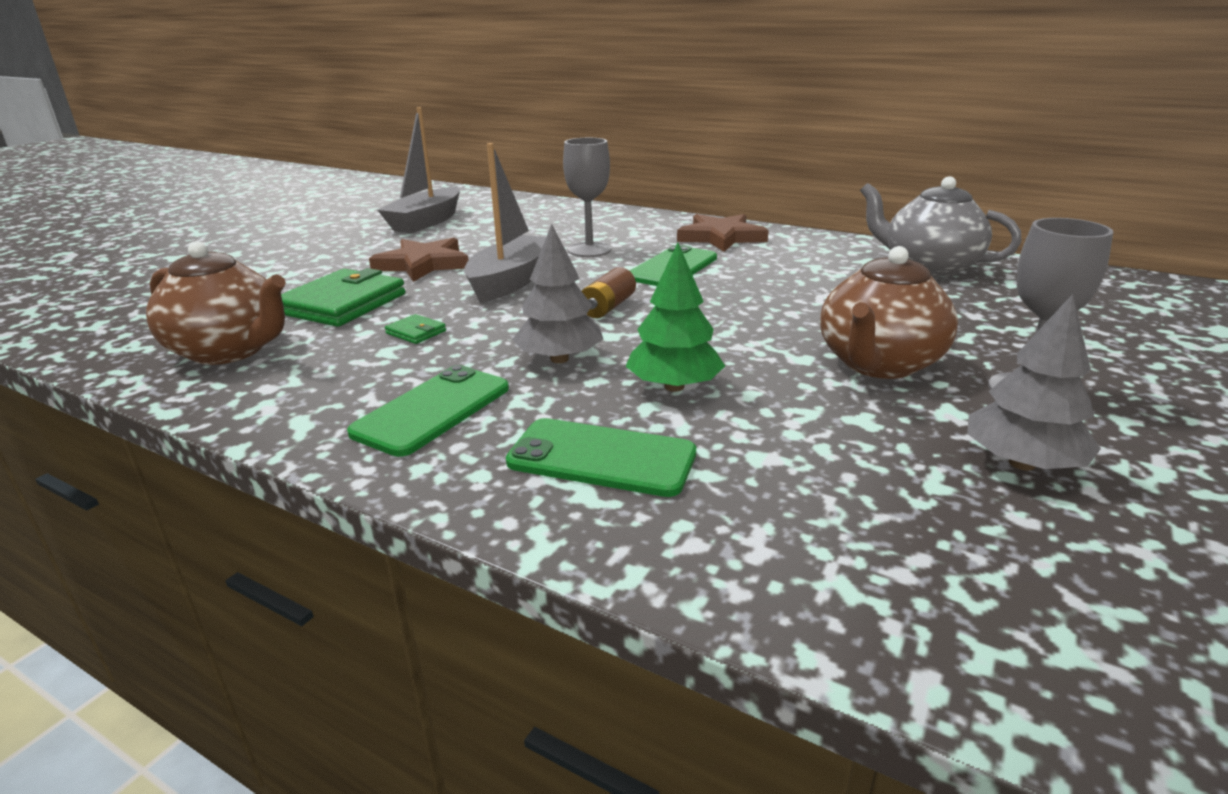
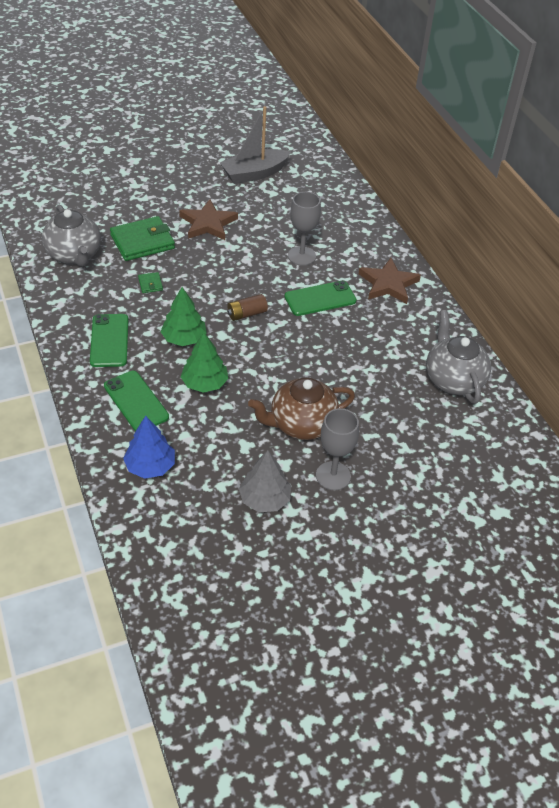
camera: 35 degrees right, 20 degrees up
brown teapot [146,241,286,365] -> grey teapot [42,204,101,267]
green phone [347,365,509,457] -> green phone turned 75 degrees counterclockwise [90,314,128,367]
grey boat [464,143,546,303] -> none
grey tree [512,224,603,363] -> green tree [161,287,207,346]
none -> blue tree [123,416,175,479]

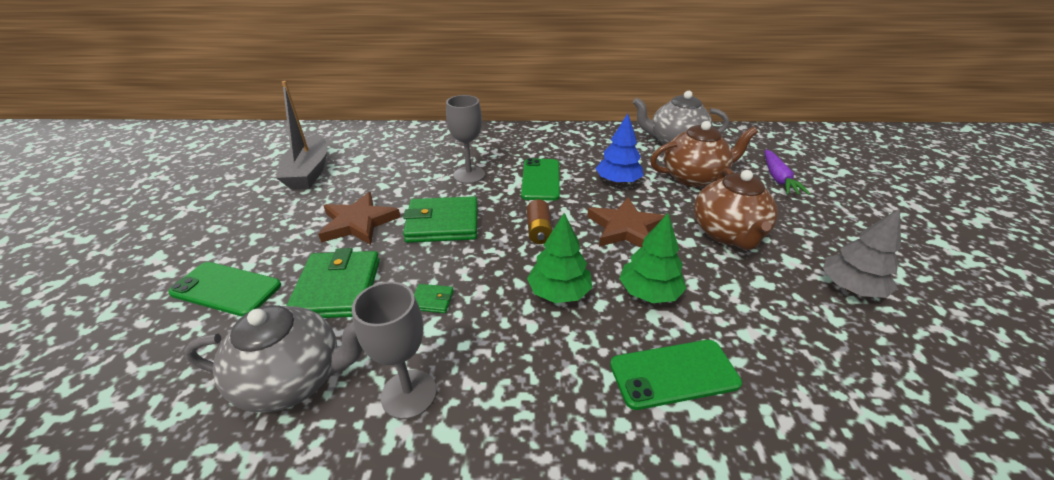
camera: 65 degrees left, 10 degrees down
green phone [90,314,128,367] -> green phone moved to [168,262,281,317]
blue tree [123,416,175,479] -> blue tree moved to [595,114,644,184]
grey goblet [316,408,359,490] -> grey goblet moved to [352,282,437,419]
brown star [359,258,421,304] -> brown star moved to [587,197,665,247]
none -> green wallet [403,196,478,243]
none -> brown teapot [650,121,758,187]
none -> purple carrot [765,149,811,195]

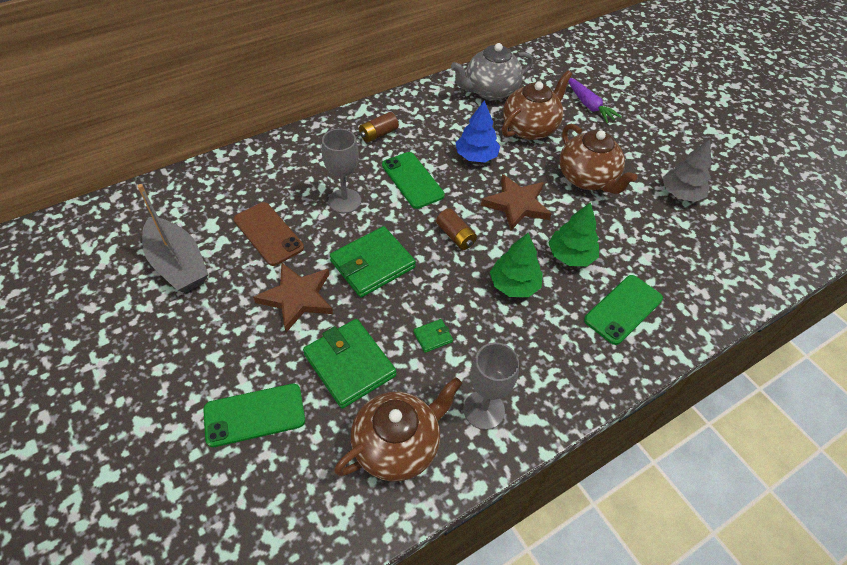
camera: 35 degrees left, 15 degrees up
grey teapot [184,305,362,412] -> brown teapot [334,377,462,482]
none -> brown phone [234,202,304,266]
none -> brown battery [359,112,399,143]

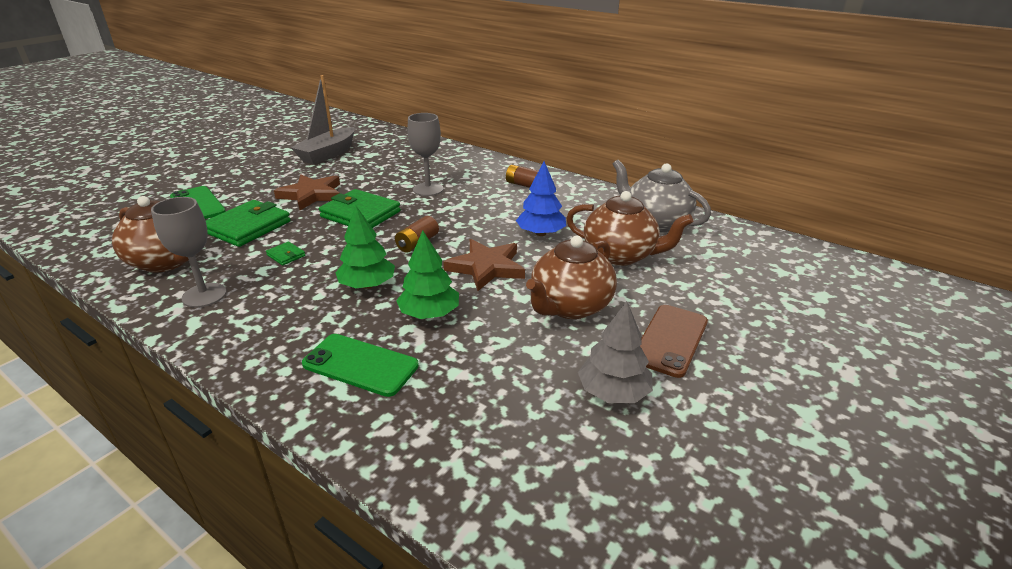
camera: 70 degrees right, 20 degrees down
brown phone [234,202,304,266] -> brown phone moved to [640,305,708,378]
green phone [382,152,445,209] -> none
purple carrot [568,78,622,123] -> none

